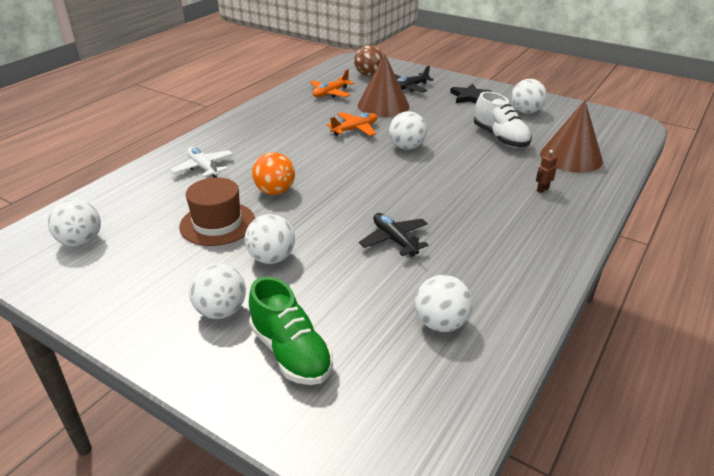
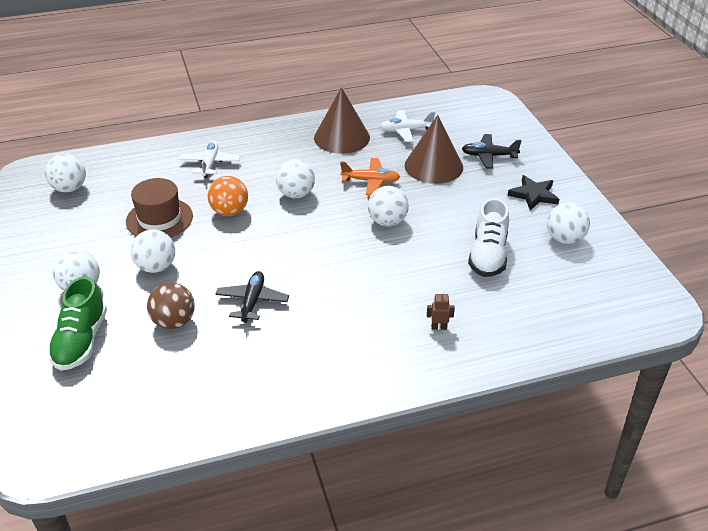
camera: 40 degrees right, 5 degrees up
orange plane [310,69,354,98] -> white plane [380,110,435,142]
brown ball [354,45,383,76] -> brown ball moved to [147,283,195,329]
white ball [415,275,472,332] -> white ball moved to [276,159,315,198]
brown cone [540,100,603,173] -> brown cone moved to [314,87,370,154]

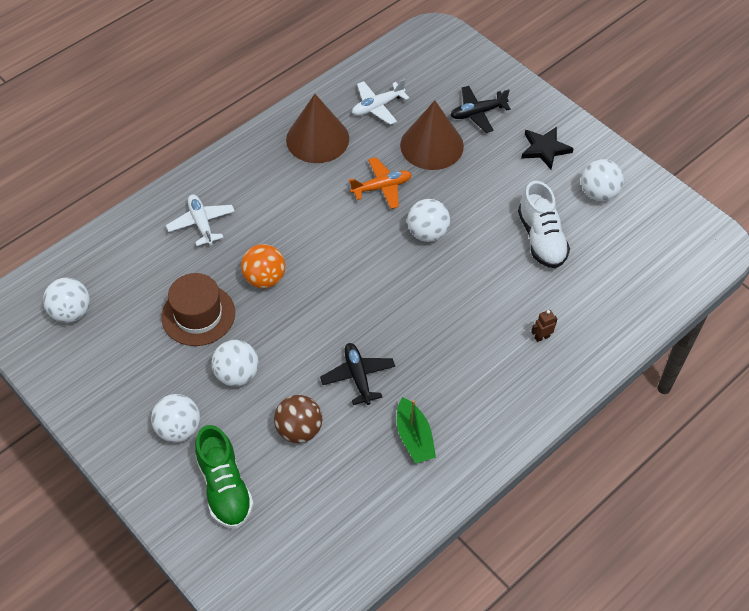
camera: 25 degrees left, 15 degrees up
white ball [276,159,315,198] -> none
none -> green boat [397,397,436,463]

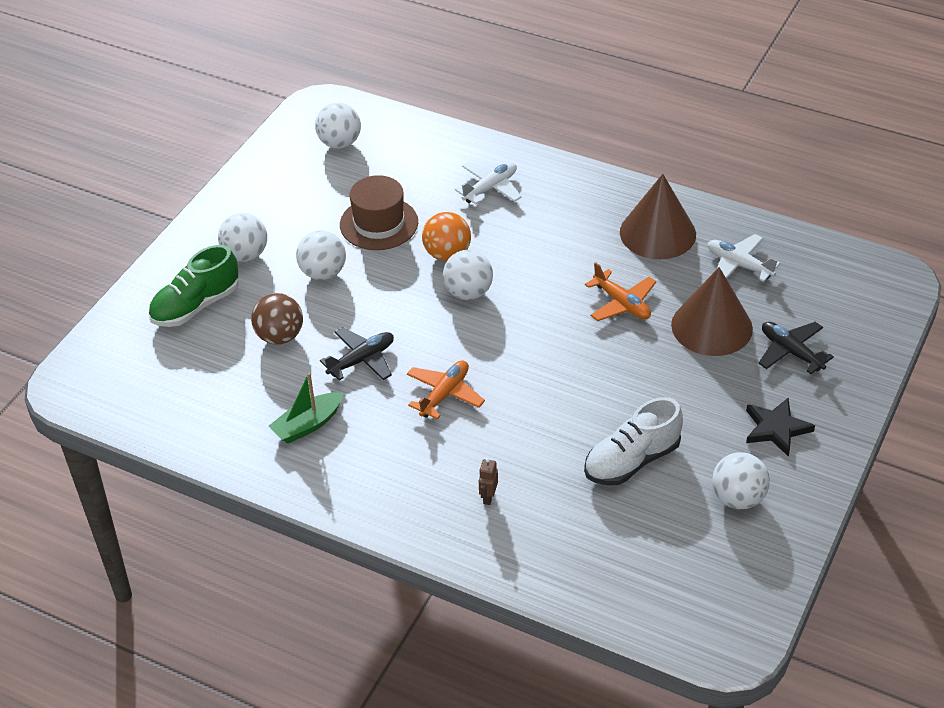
camera: 70 degrees right, 10 degrees down
white ball [407,199,450,242] -> white ball moved to [443,250,493,300]
brown robot [531,310,557,342] -> brown robot turned 120 degrees counterclockwise [479,458,498,505]
none -> orange plane [407,360,485,419]

